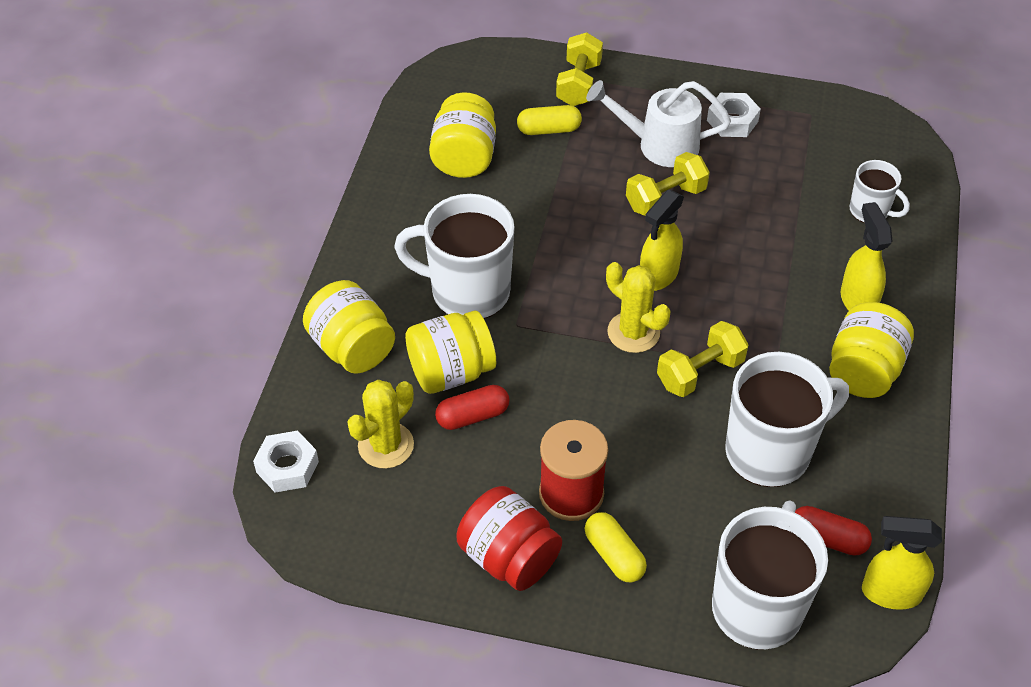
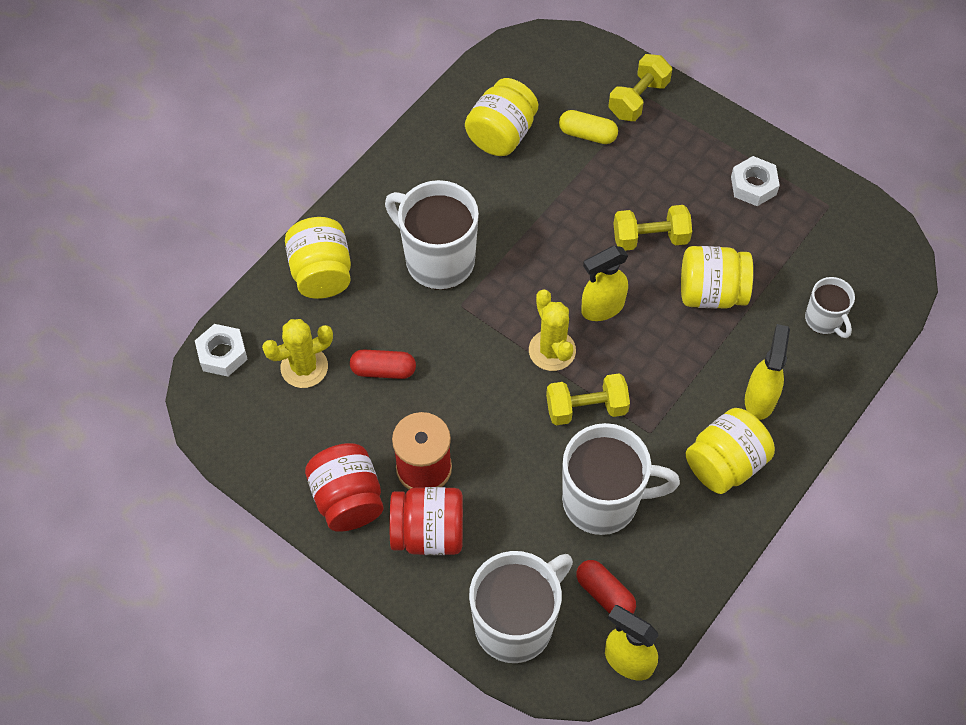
camera: 25 degrees right, 10 degrees up
yellow jar [405,311,496,394] -> yellow jar moved to [681,246,753,309]
yellow capsule [585,512,647,582] -> red jar [390,487,463,555]
white watering can [586,80,731,167] -> none

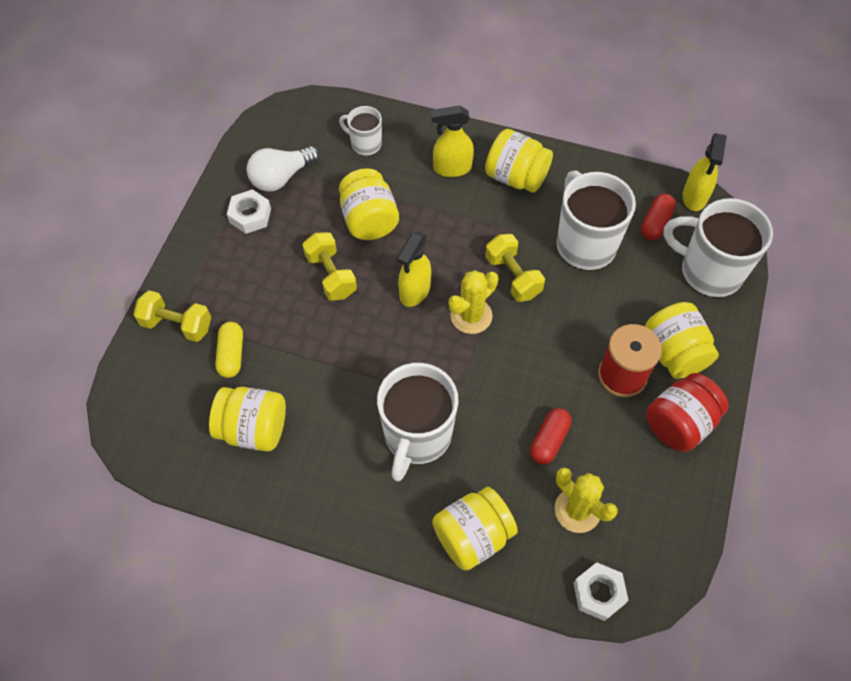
camera: 110 degrees left, 0 degrees up
red capsule [350,350,416,379] -> red capsule turned 45 degrees clockwise [530,408,572,465]
red jar [390,487,463,555] -> yellow jar [645,302,719,379]
yellow spray bottle [581,246,628,321] -> yellow spray bottle turned 75 degrees clockwise [397,231,431,307]
white mug [805,277,855,338] -> white mug turned 105 degrees counterclockwise [339,106,382,156]
none -> white light bulb [247,146,319,192]

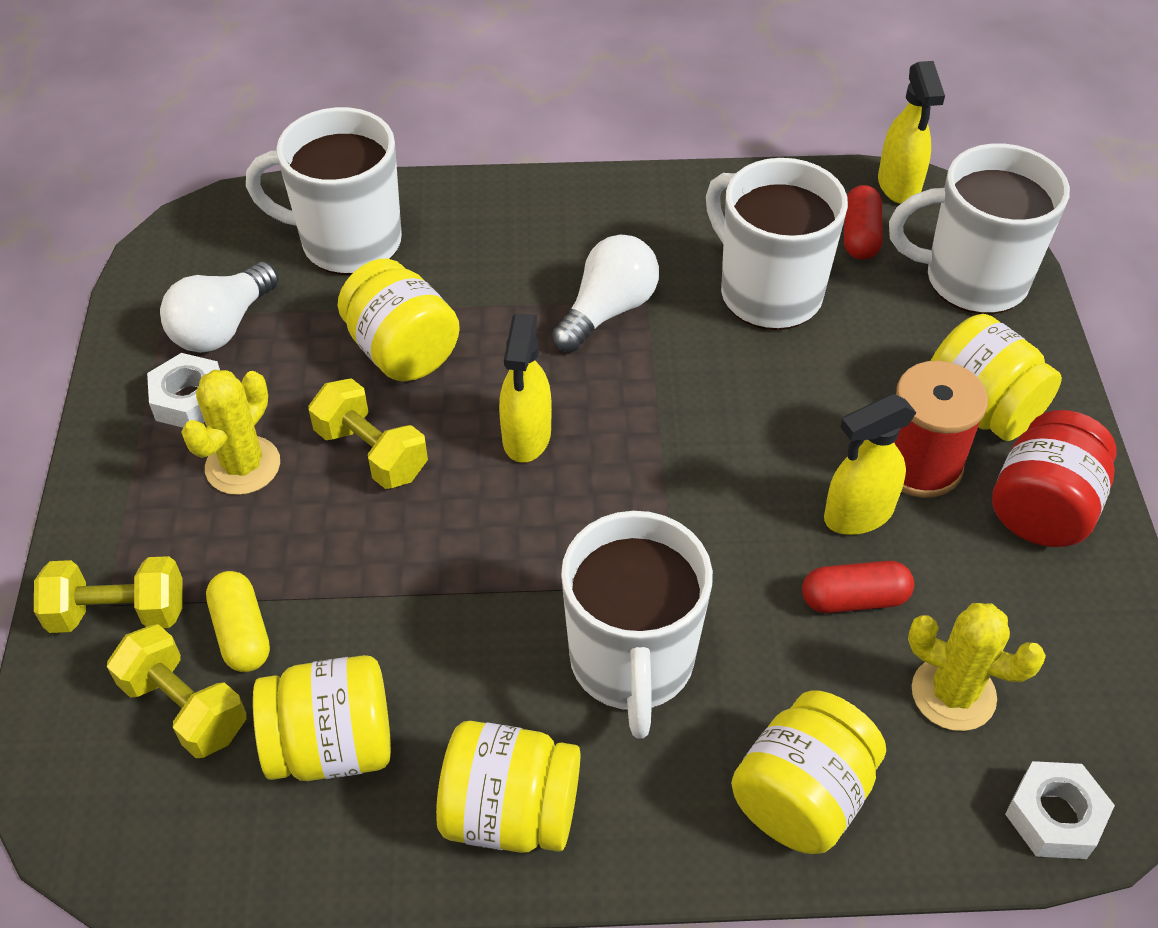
camera: 20 degrees left, 10 degrees down
white mug [339,106,382,156] -> white mug [246,107,402,275], size x1.89
yellow spray bottle [431,105,474,177] -> yellow spray bottle moved to [824,394,917,535]
yellow cactus [449,270,498,334] -> yellow cactus moved to [181,370,280,495]
yellow jar [485,129,553,193] -> yellow jar moved to [436,721,580,853]
yellow dumbbell [485,234,545,302] -> yellow dumbbell moved to [107,624,247,758]
red capsule [530,408,572,465] -> red capsule turned 75 degrees clockwise [802,561,914,613]
none -> white light bulb [552,234,659,352]

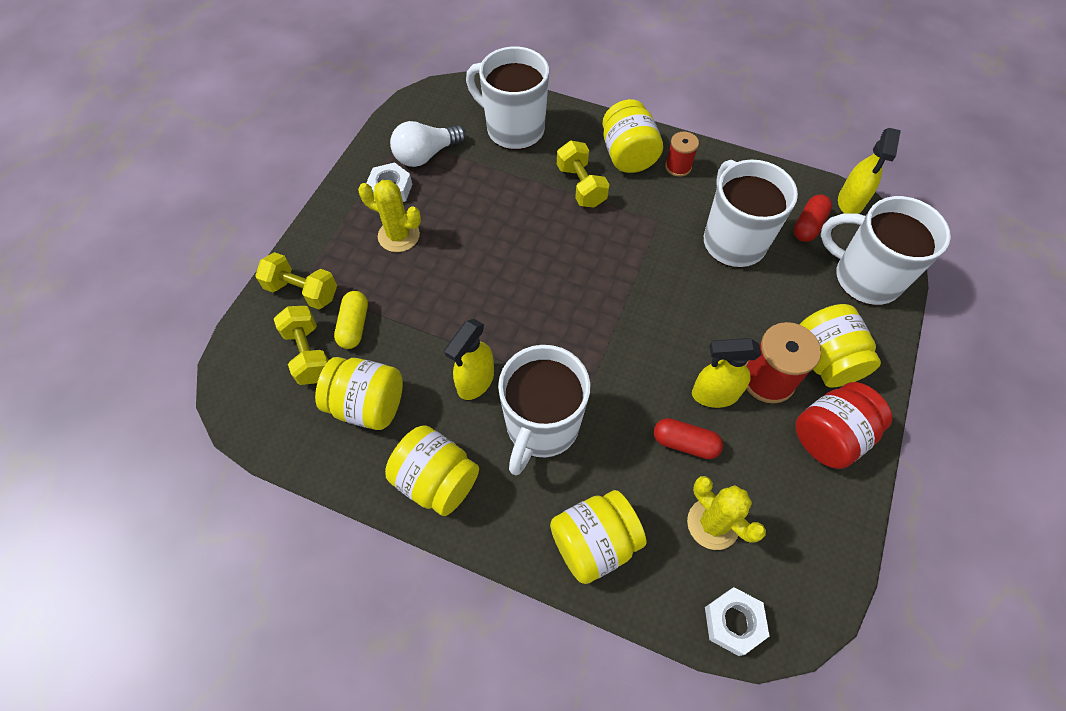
camera: 25 degrees right, 10 degrees up
yellow cactus [181,370,280,495] -> yellow cactus turned 60 degrees clockwise [358,180,421,252]
yellow dumbbell [308,378,428,489] -> yellow dumbbell moved to [557,140,610,208]
yellow jar [338,259,460,381] -> yellow jar moved to [602,99,663,173]
yellow spray bottle [499,313,552,463] -> yellow spray bottle moved to [444,319,494,400]
white light bulb [552,234,659,352] -> none
none -> red spool [665,132,699,177]

